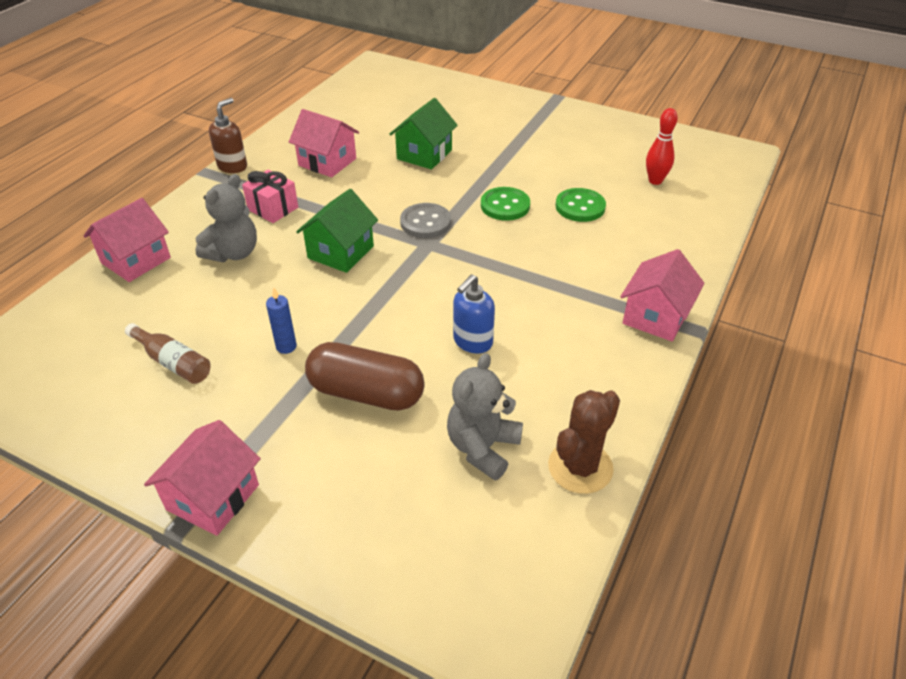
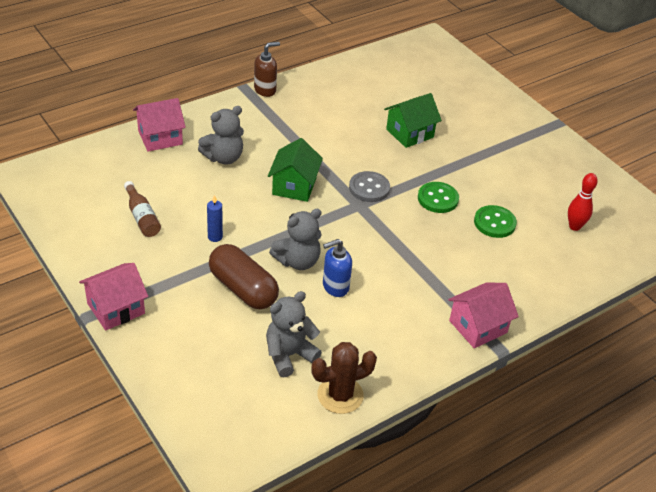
camera: 25 degrees right, 0 degrees up
pink gift [242,169,298,223] -> none
pink house [289,109,359,177] -> none
green house [296,189,378,273] -> green house turned 45 degrees counterclockwise [268,138,323,202]
none -> grey teddy bear [269,209,322,270]

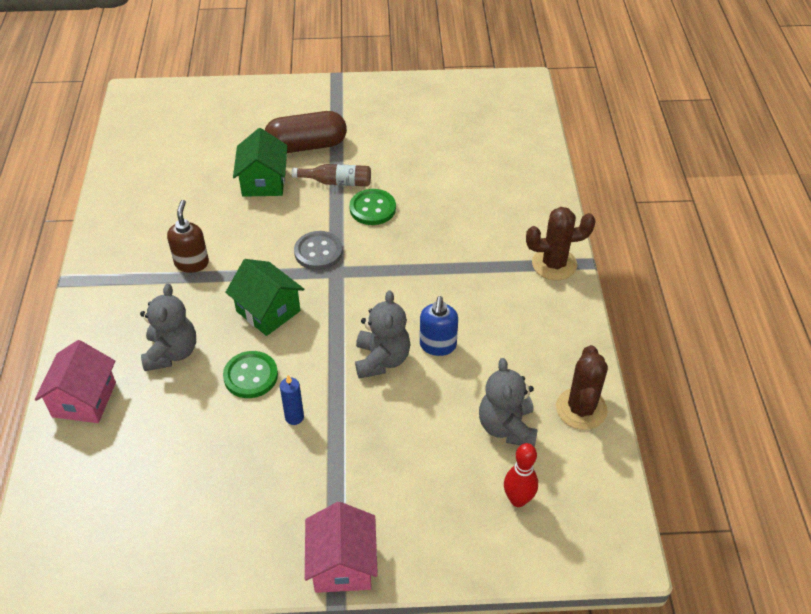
camera: 55 degrees left, 5 degrees up
brown bottle [124,181,161,237] -> brown bottle moved to [292,164,371,187]
brown capsule [209,244,279,309] -> brown capsule moved to [265,111,347,153]
brown soap dispenser [254,42,280,97] -> brown soap dispenser moved to [167,200,209,273]
pink house [448,282,519,348] -> brown cactus [526,207,596,280]
green button [474,205,517,238] -> green button moved to [223,351,278,398]
red bowling pin [568,173,598,231] -> red bowling pin moved to [504,443,538,507]

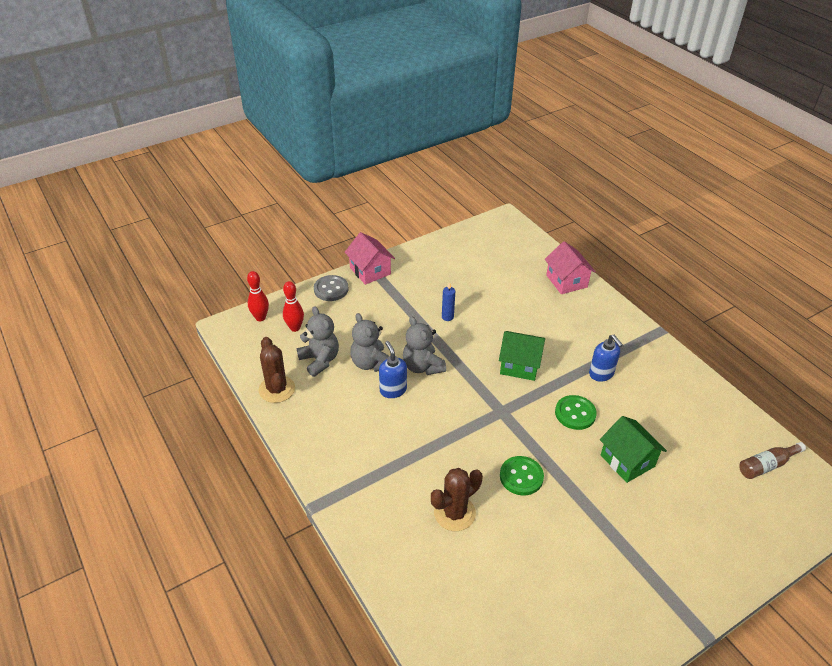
camera: 150 degrees right, 5 degrees down
grey teddy bear [140,284,196,371] -> grey teddy bear moved to [350,313,389,372]
brown soap dispenser [167,200,209,273] -> blue soap dispenser [589,335,623,382]
green button [223,351,278,398] -> green button moved to [555,395,597,430]
brown capsule [265,111,347,153] -> none
brown bottle [292,164,371,187] -> brown bottle moved to [739,442,806,479]
grey button [294,231,343,270] -> grey button moved to [314,275,349,301]
brown cactus [526,207,596,280] -> brown cactus moved to [431,468,483,531]
none -> red bowling pin [247,271,269,321]

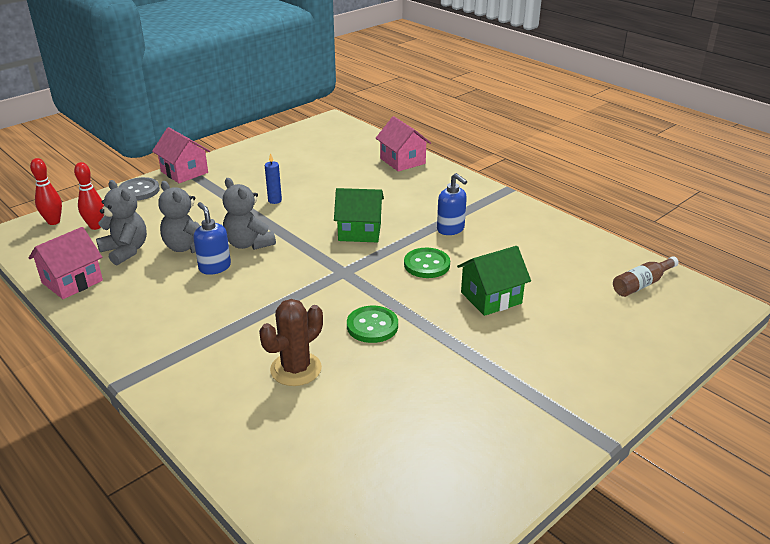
camera: 10 degrees left, 10 degrees down
brown cactus [259,337,295,403] -> pink house [29,227,103,299]
green house [600,416,667,483] -> green house turned 75 degrees counterclockwise [457,246,531,316]

